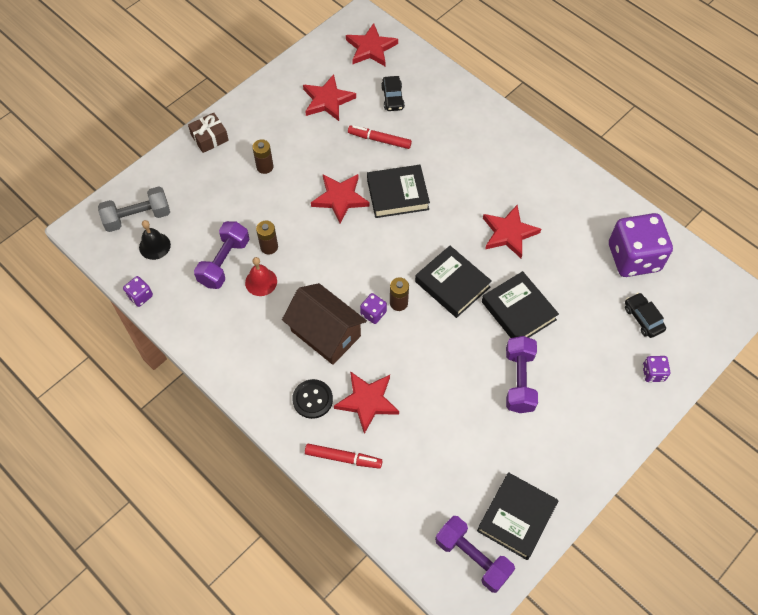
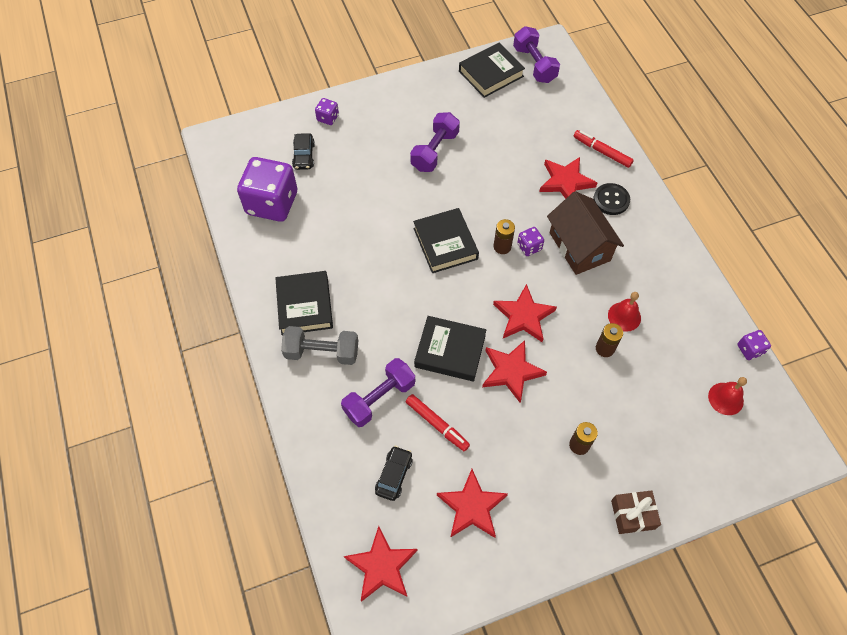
camera: 155 degrees left, 0 degrees up
grey dumbbell [98,186,170,232] -> grey dumbbell moved to [281,326,358,365]
black bell [139,220,171,260] -> red bell [708,377,747,415]
purple dumbbell [194,221,249,289] -> purple dumbbell moved to [341,358,415,427]
black book [482,271,559,338] -> black book moved to [275,271,333,335]
red star [483,205,541,258] -> red star moved to [493,284,557,342]

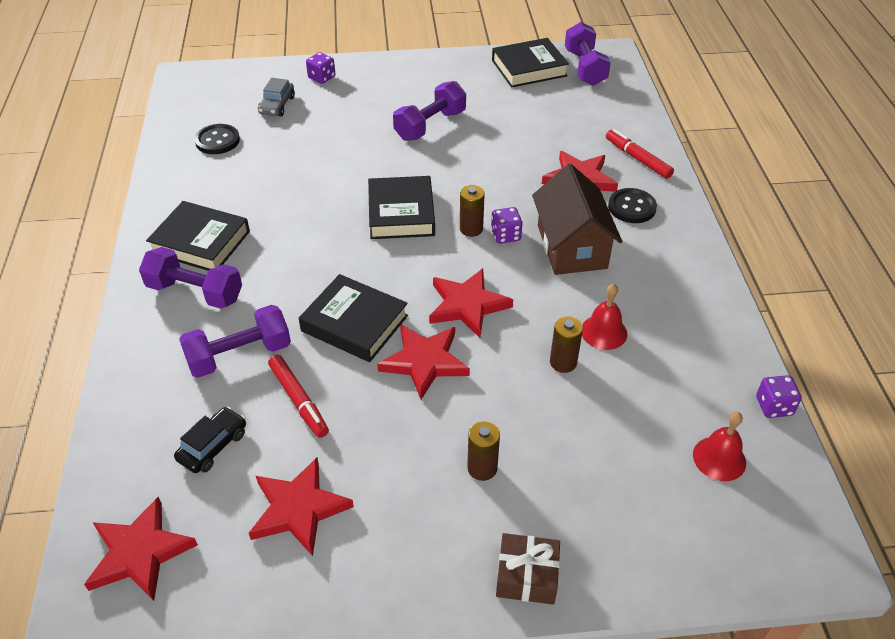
camera: 15 degrees right, 15 degrees down
purple dice [237,157,297,222] -> black button [195,124,240,154]
black book [275,271,333,335] -> black book turned 75 degrees counterclockwise [146,201,250,271]
grey dumbbell [281,326,358,365] -> purple dumbbell [139,247,242,309]
black car [292,133,315,170] -> grey car [258,78,295,116]

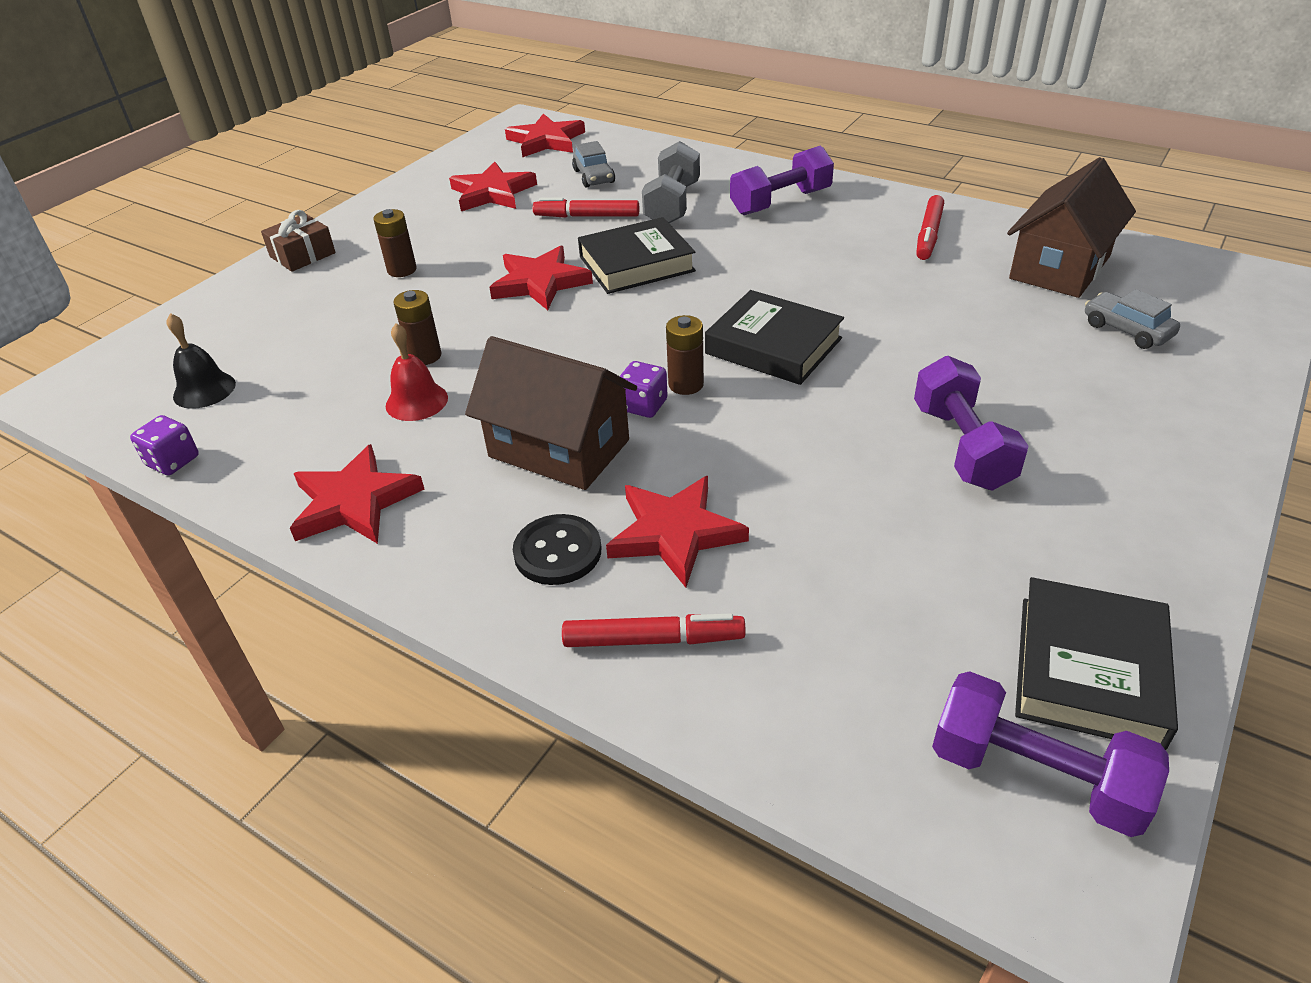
camera: 130 degrees right, 5 degrees down
black book [146,201,250,271] -> none
black car [174,407,246,473] -> grey car [572,141,615,188]
purple dumbbell [179,305,291,378] -> grey dumbbell [642,141,700,223]
black button [195,124,240,154] -> brown house [1007,157,1136,298]
purple dice [306,52,335,84] -> none
red star [429,268,513,338] -> red star moved to [290,444,424,544]
red bell [693,412,746,481] -> black bell [166,313,236,409]
none -> red marker [916,195,944,260]

